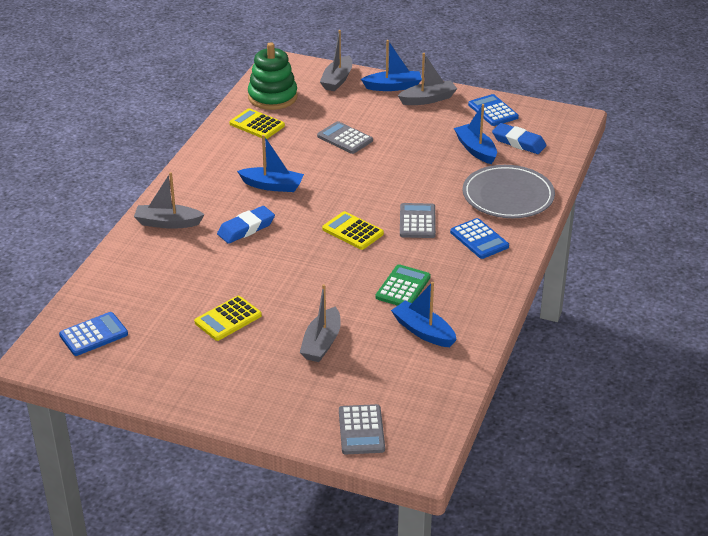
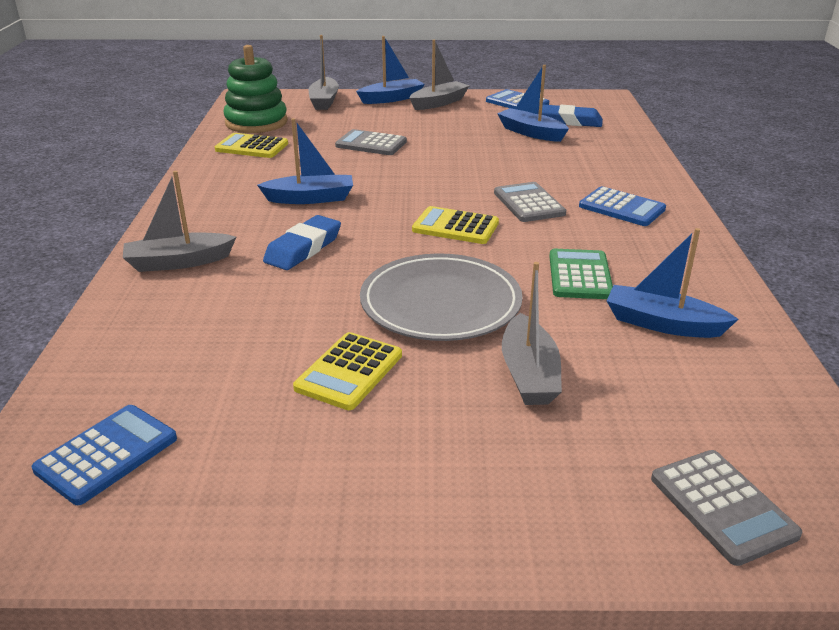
camera: 20 degrees left, 5 degrees down
grey plate [463,165,555,218] -> grey plate moved to [360,253,523,341]

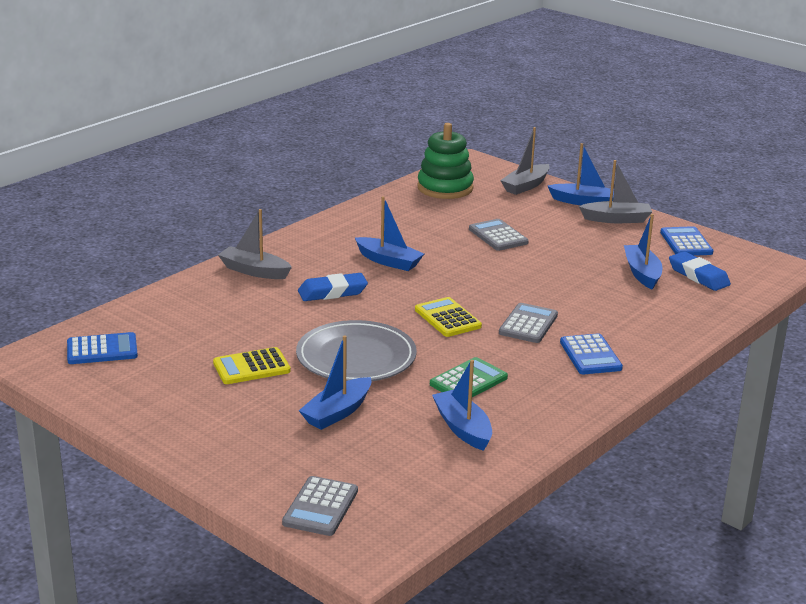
camera: 40 degrees right, 5 degrees down
yellow calculator [215,133,288,158] -> none
grey boat [502,262,562,405] -> blue boat [299,336,371,430]

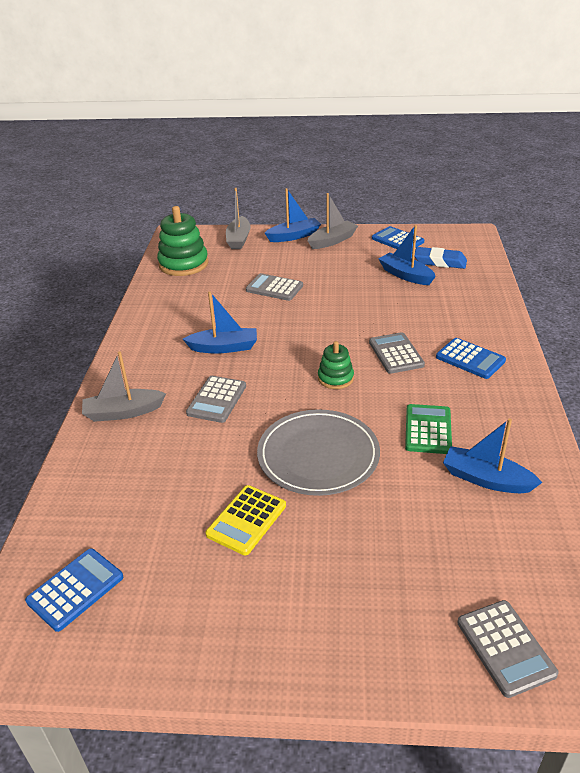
camera: 35 degrees left, 10 degrees up
blue eraser [298,273,368,301] -> grey calculator [186,376,246,423]
blue boat [299,336,371,430] -> none
yellow calculator [415,297,482,337] -> green stacking toy [318,341,354,389]

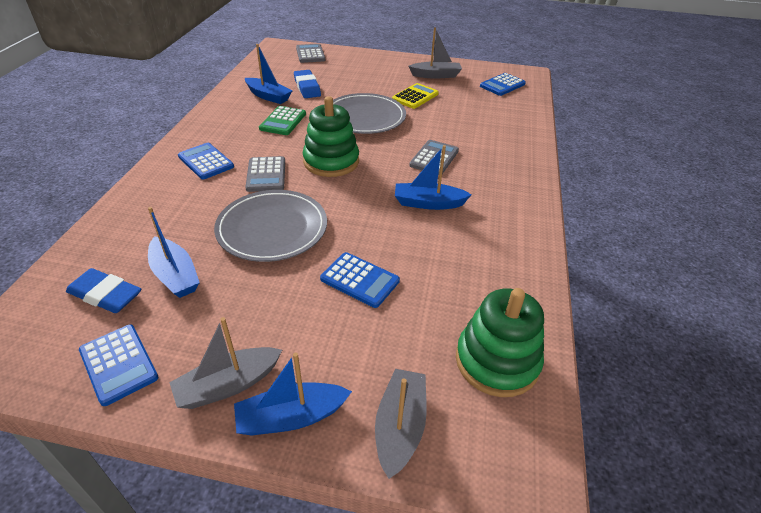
camera: 175 degrees left, 5 degrees up
grey boat [82,351,166,422] -> grey boat moved to [409,27,462,79]
grey calculator [246,273,303,301] -> blue calculator [320,252,400,308]
green stacking toy [318,341,354,389] -> green stacking toy [303,96,359,177], size x1.77
none -> grey plate [214,190,327,262]
none -> blue eraser [294,70,321,98]

